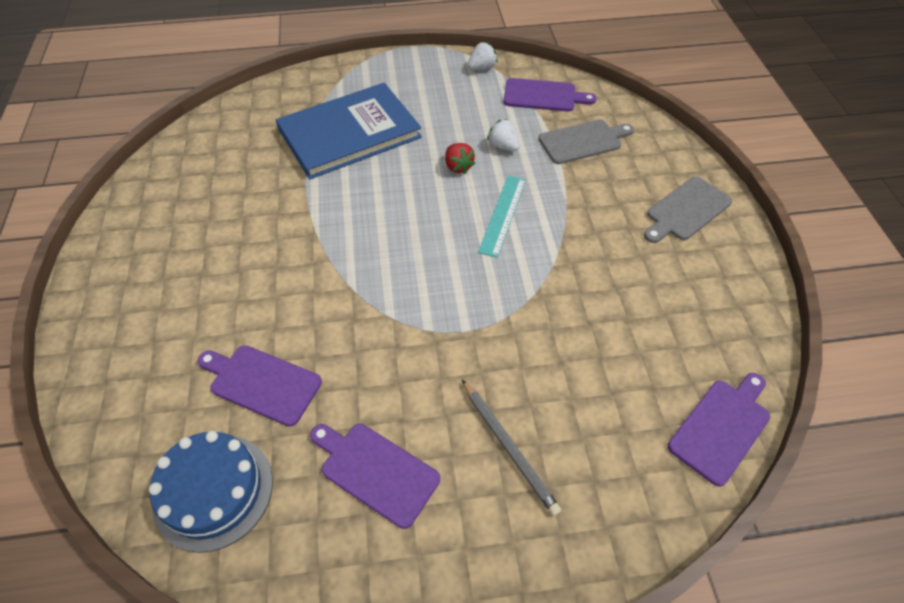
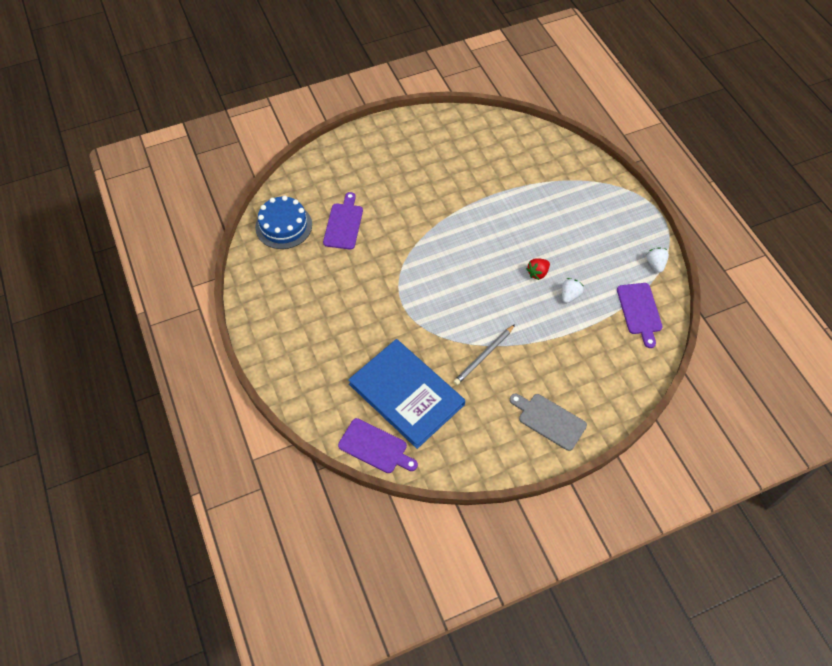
camera: 75 degrees right, 5 degrees up
blue book [276,83,422,179] -> blue book moved to [348,339,465,449]
purple cutting board [310,424,440,529] -> none
grey pencil [462,380,561,516] -> grey pencil moved to [453,324,515,385]
white strawberry [468,42,497,70] -> white strawberry turned 135 degrees counterclockwise [647,248,669,273]
turquoise ruler [478,175,526,258] -> none
grey cutting board [538,119,634,164] -> none

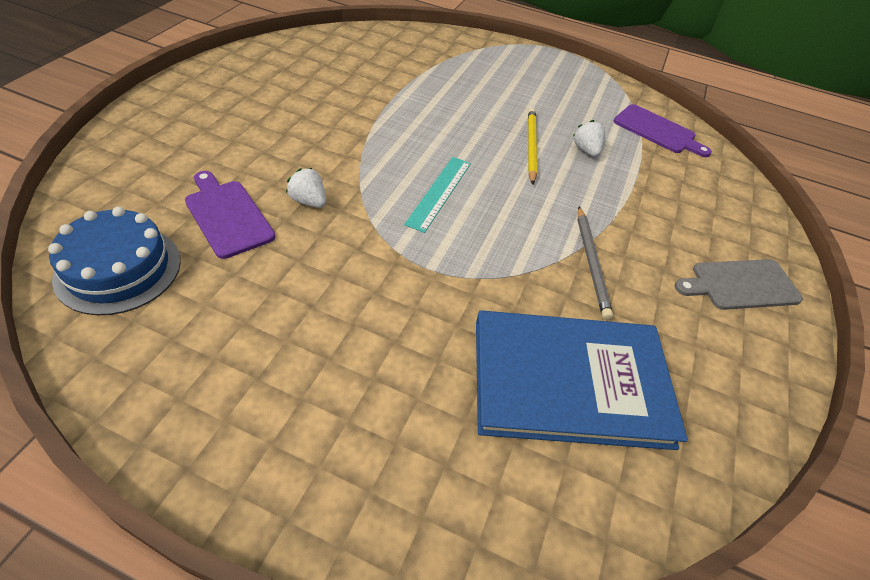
camera: 50 degrees left, 10 degrees down
purple cutting board [338,418,418,473] -> none
red strawberry [526,258,550,280] -> yellow pencil [528,108,537,184]
white strawberry [647,248,669,273] -> white strawberry moved to [286,168,326,208]
none -> turquoise ruler [404,157,471,233]

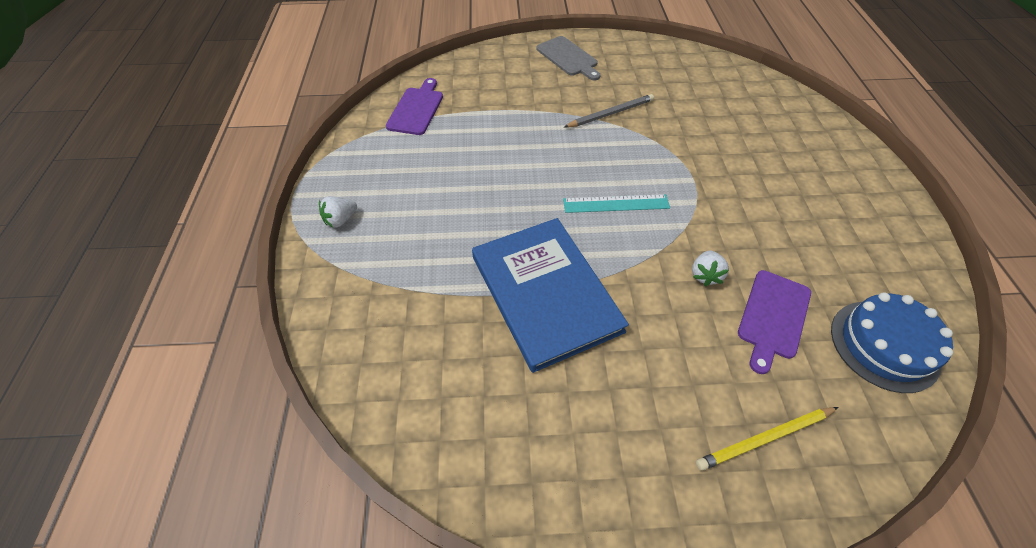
camera: 110 degrees left, 5 degrees up
blue book [476,310,688,450] -> blue book moved to [472,218,629,373]
yellow pencil [528,108,537,184] -> yellow pencil moved to [696,407,838,471]
white strawberry [573,120,605,157] -> white strawberry moved to [319,196,357,228]

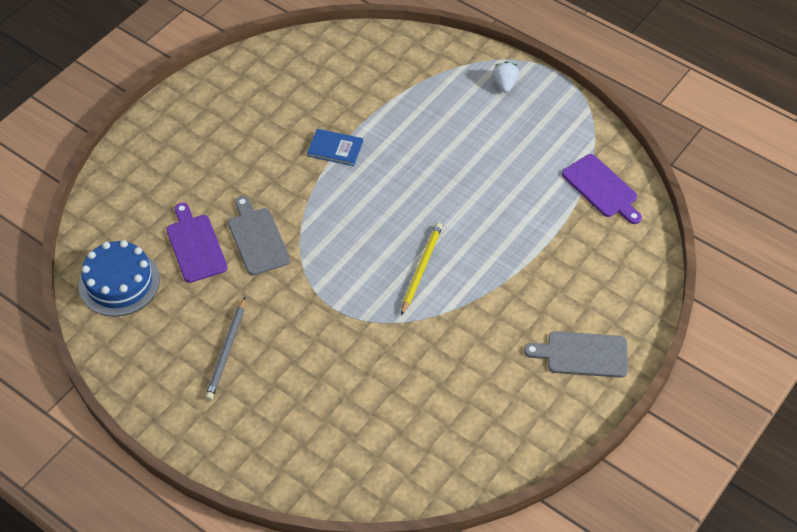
camera: 130 degrees right, 0 degrees up
blue book [472,218,629,373] -> blue book [307,129,363,166], size x0.42
turquoise ruler [563,194,670,213] -> none
grey pencil [564,94,654,128] -> grey pencil moved to [205,297,245,400]
white strawberry [692,250,729,286] -> grey cutting board [228,196,290,276]
yellow pencil [696,407,838,471] -> yellow pencil moved to [401,223,443,316]

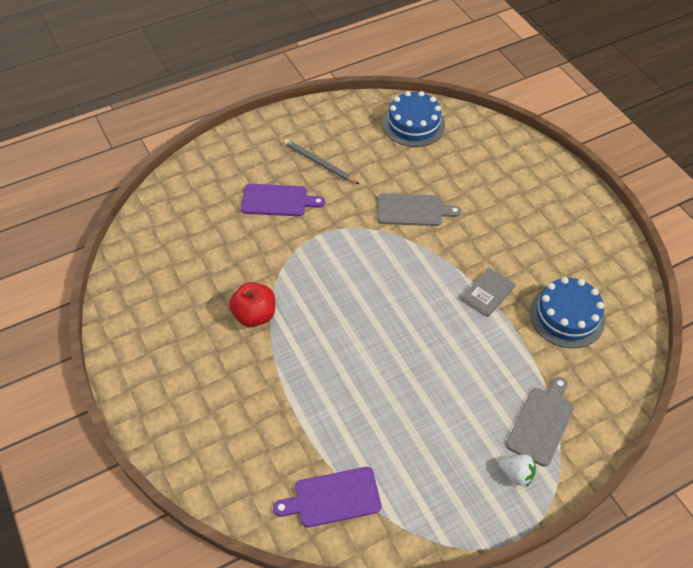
camera: 115 degrees right, 0 degrees up
purple cutting board [167,203,227,283] -> purple cutting board moved to [241,184,325,216]
blue book [307,129,363,166] -> grey book [461,268,515,317]
yellow pencil [401,223,443,316] -> none
grey cutting board [524,331,628,378] -> grey cutting board moved to [506,377,574,467]
none -> red apple [229,282,275,327]
none -> blue cake [530,277,605,348]

